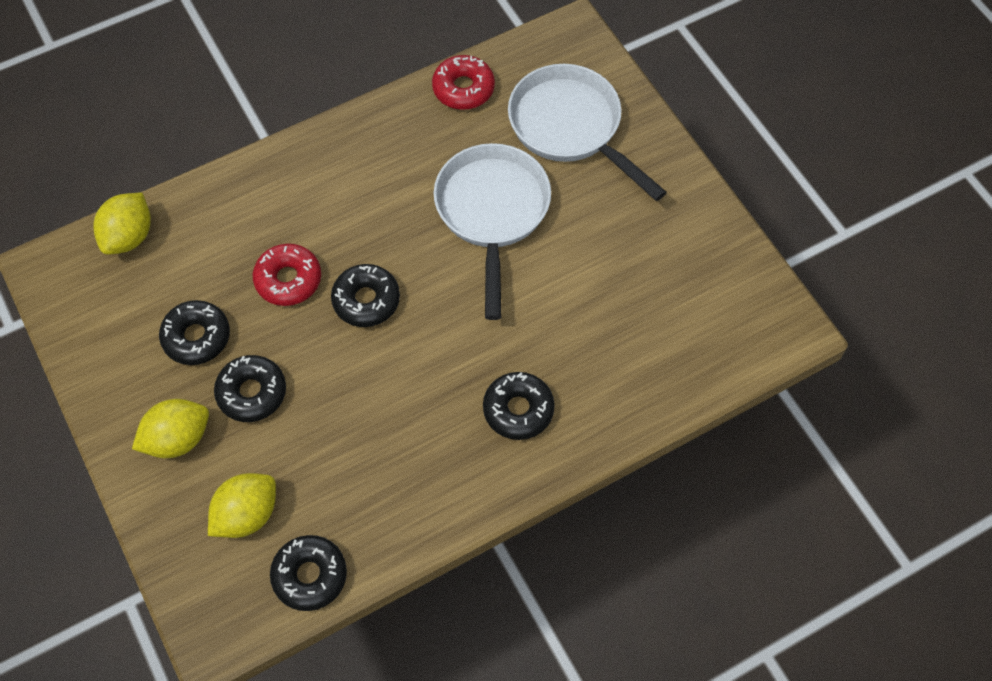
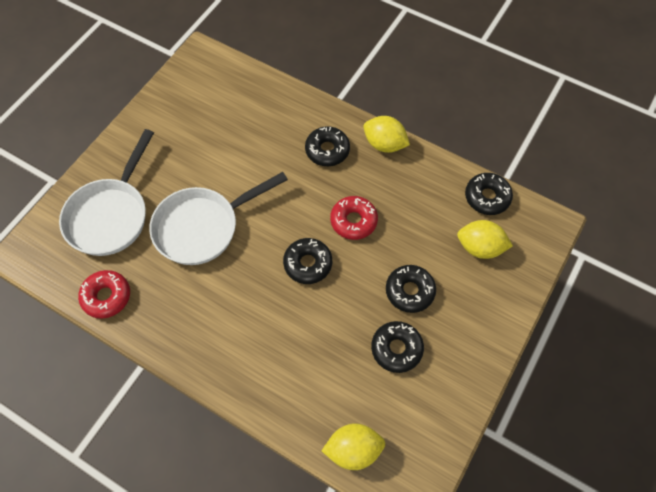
camera: 120 degrees left, 0 degrees up
yellow lemon [132,399,209,458] -> yellow lemon moved to [363,116,410,153]
red donut [253,243,321,306] -> red donut moved to [330,196,378,240]

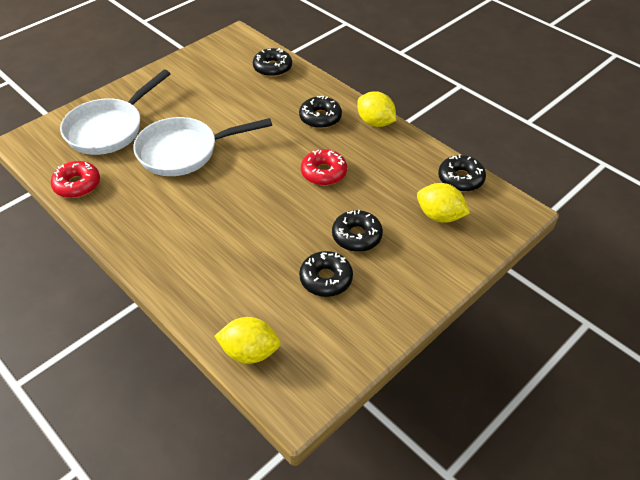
camera: 15 degrees right, 15 degrees down
black donut [283,238,332,284] -> black donut moved to [253,48,292,77]

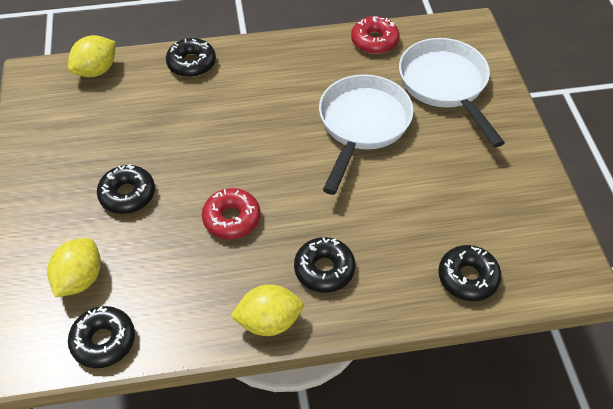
camera: 125 degrees right, 5 degrees up
black donut [299,251,353,297] -> black donut moved to [166,38,216,77]
yellow lemon [417,183,470,223] -> yellow lemon turned 45 degrees counterclockwise [47,238,101,297]

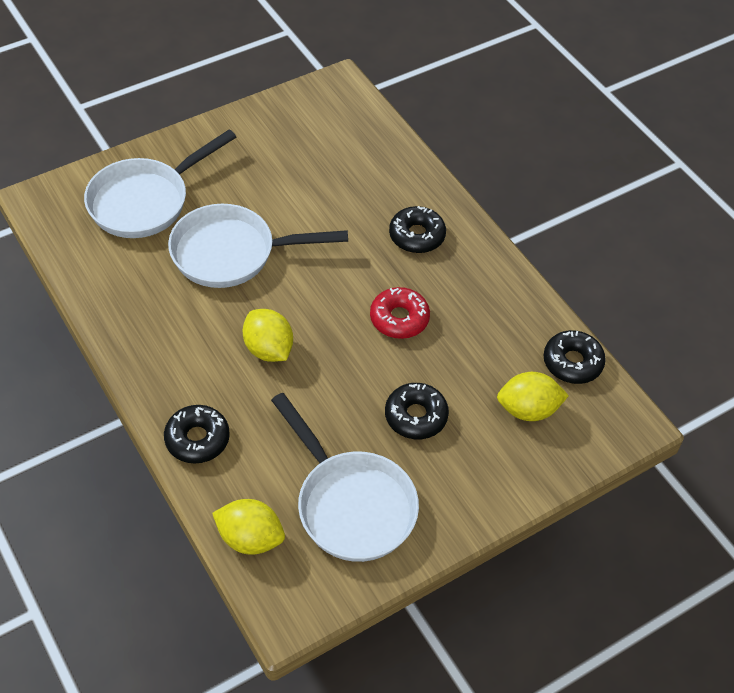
camera: 115 degrees left, 0 degrees up
yellow lemon [230,284,304,336] -> yellow lemon moved to [243,309,293,362]
red donut [351,16,400,54] -> none
black donut [438,245,501,301] -> none
none -> white pan [271,393,419,562]

